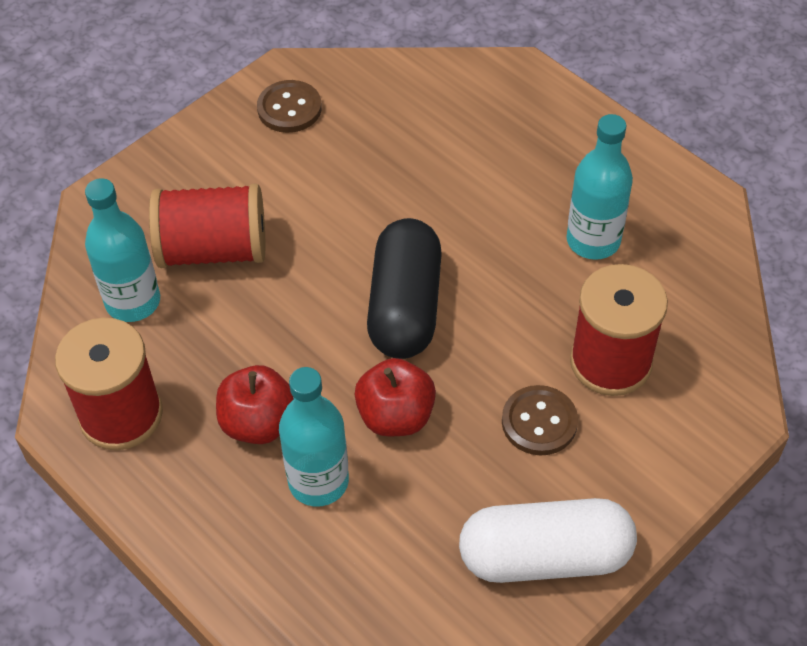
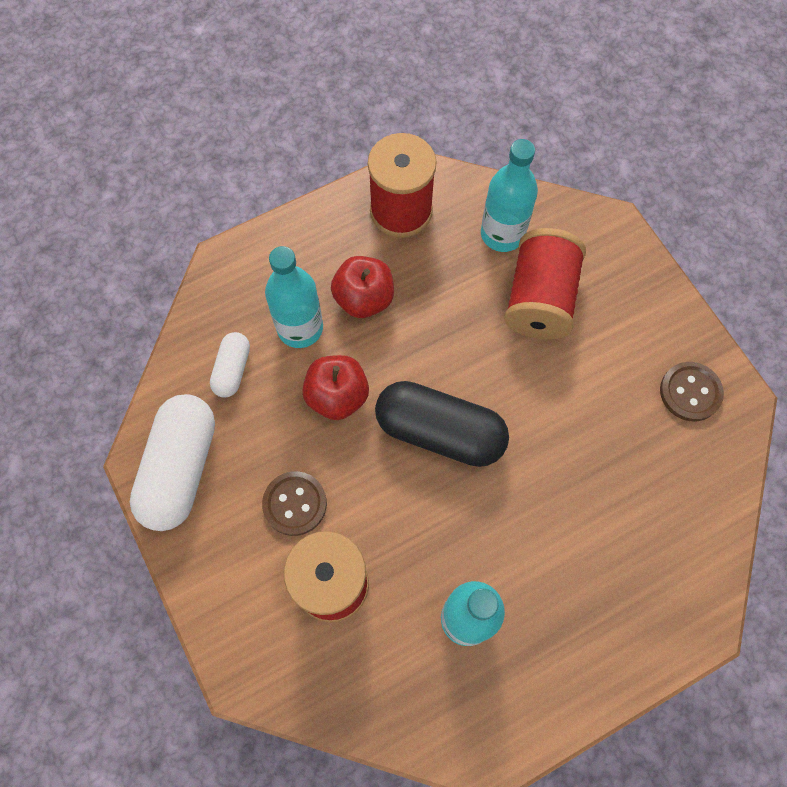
camera: 105 degrees right, 15 degrees up
none -> white capsule [210,332,250,398]

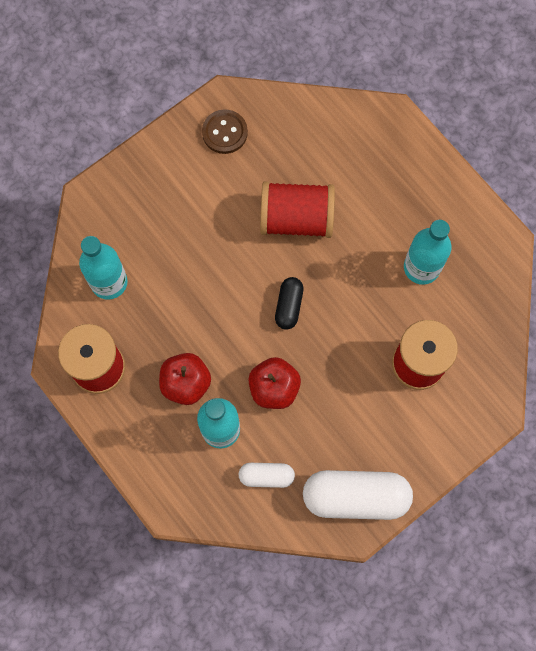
camera: 100 degrees left, 5 degrees up
brown button [262,471,327,536] -> none
black capsule [375,381,509,467] -> black capsule [275,277,303,330], size x0.52
red spool [504,228,586,340] -> red spool moved to [260,181,335,238]

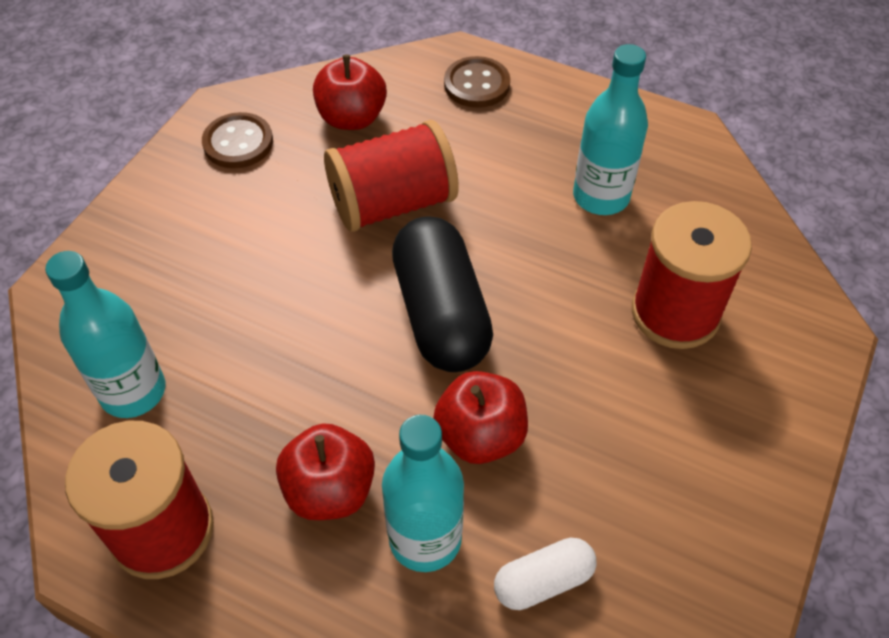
camera: 25 degrees left, 20 degrees down
black capsule [275,277,303,330] -> black capsule [392,216,493,372], size x1.92
white capsule [303,470,413,520] -> none
none -> red apple [313,54,387,130]
none -> brown button [444,56,510,108]

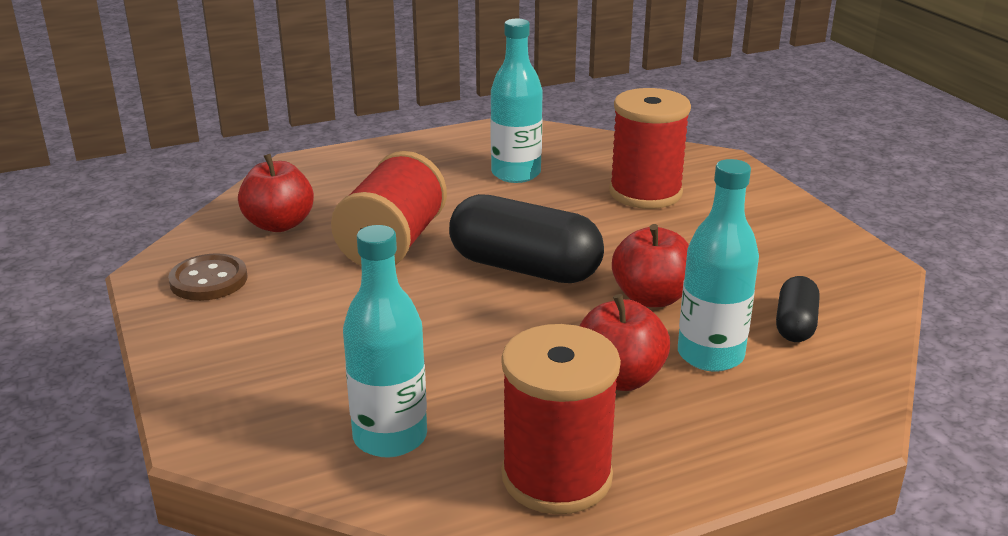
camera: 50 degrees left, 25 degrees down
brown button [444,56,510,108] -> none
white capsule [494,538,597,610] -> black capsule [776,276,820,342]

